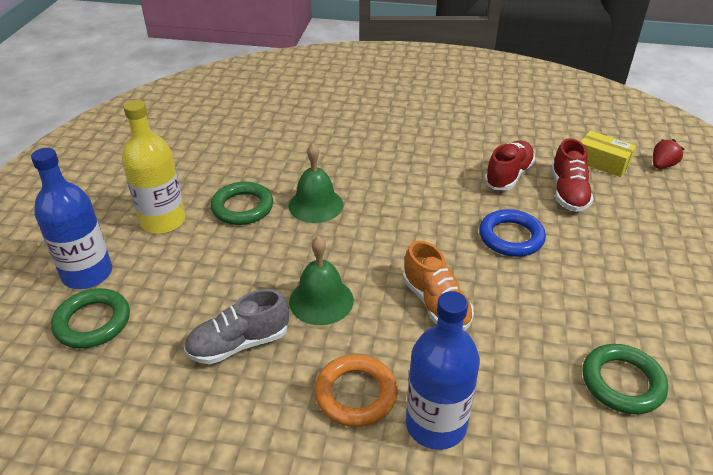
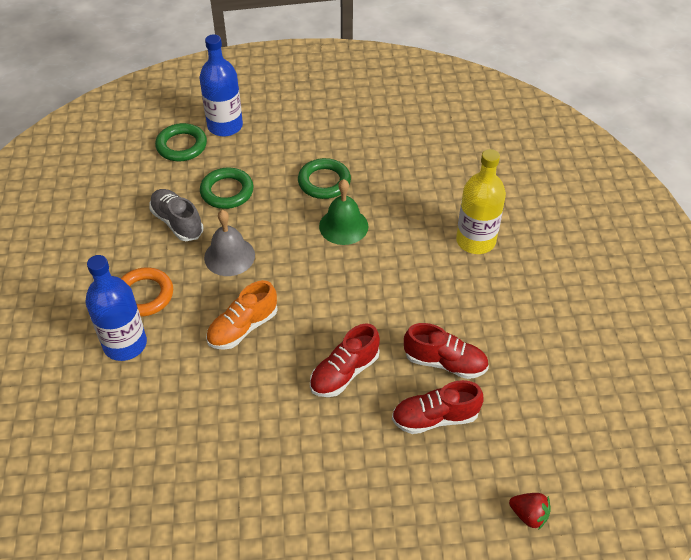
camera: 75 degrees right, 10 degrees up
yellow bottle [122,100,185,234] -> yellow bottle moved to [456,149,506,254]
green bell [289,236,354,325] -> grey bell [204,210,255,276]
blue ring [479,209,546,257] -> red shoe [310,323,380,397]
yellow box [581,131,636,177] -> none
green ring [583,344,668,414] -> green ring moved to [200,168,254,209]

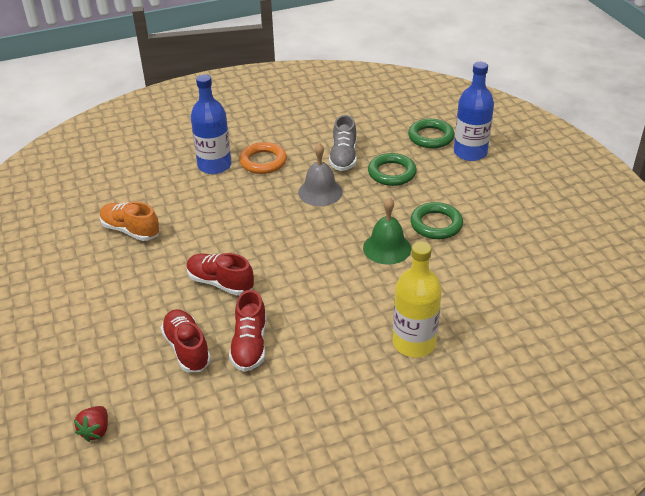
camera: 75 degrees right, 10 degrees down
grey shoe [149,189,203,241] -> grey shoe turned 150 degrees clockwise [329,115,357,171]
orange shoe [206,280,278,350] -> orange shoe moved to [100,202,160,241]

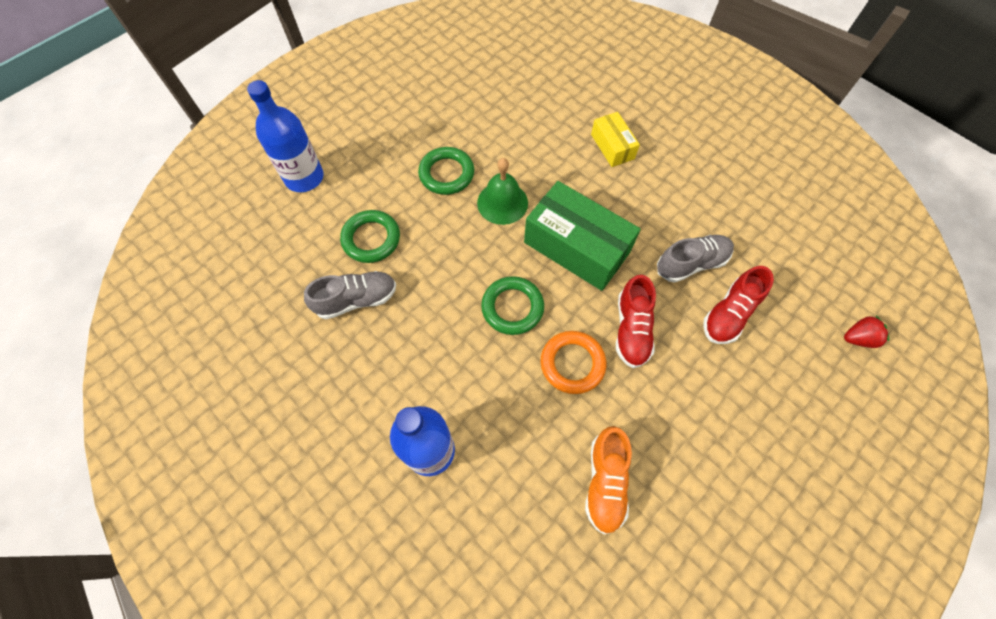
camera: 115 degrees left, 25 degrees up
red shoe [229,290,267,372] -> grey shoe [657,235,734,283]
orange ring [239,142,287,174] -> orange ring moved to [540,331,606,394]
grey bell [298,143,343,206] -> none
yellow bottle [393,242,442,357] -> yellow box [591,112,640,167]
green ring [408,119,454,149] -> green ring moved to [481,276,544,335]
none -> green box [524,181,641,291]

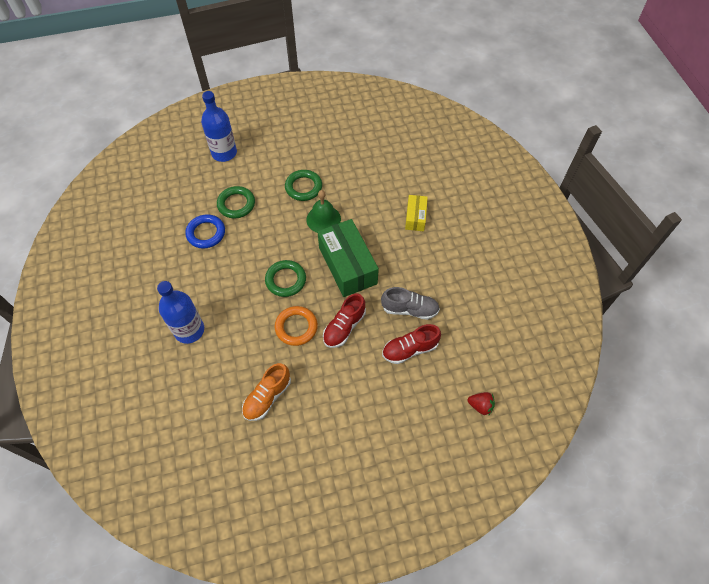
camera: 30 degrees right, 5 degrees down
grey shoe [304,271,396,319] -> blue ring [185,214,225,248]

